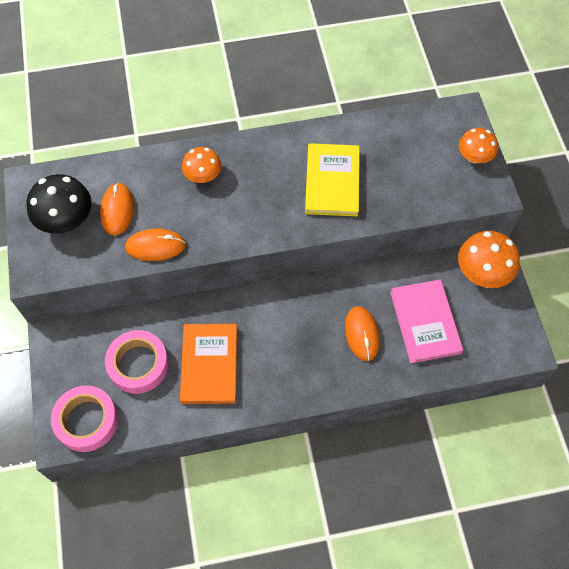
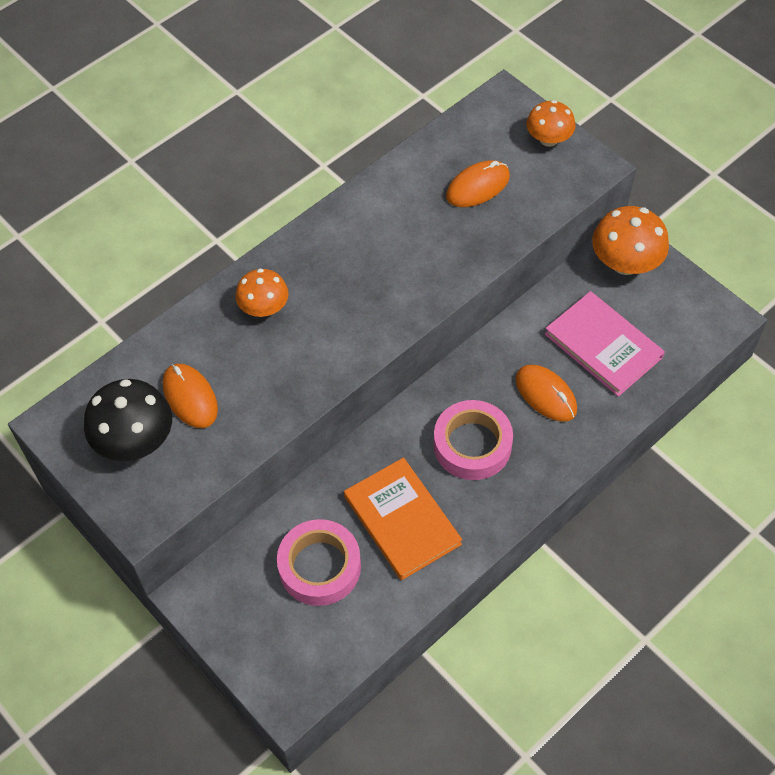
camera: 30 degrees left, 5 degrees down
pink tape [51,385,118,452] -> pink tape moved to [434,400,513,480]
orange mouse [125,229,186,261] -> orange mouse moved to [446,160,510,207]
yellow book [305,143,360,216] -> none

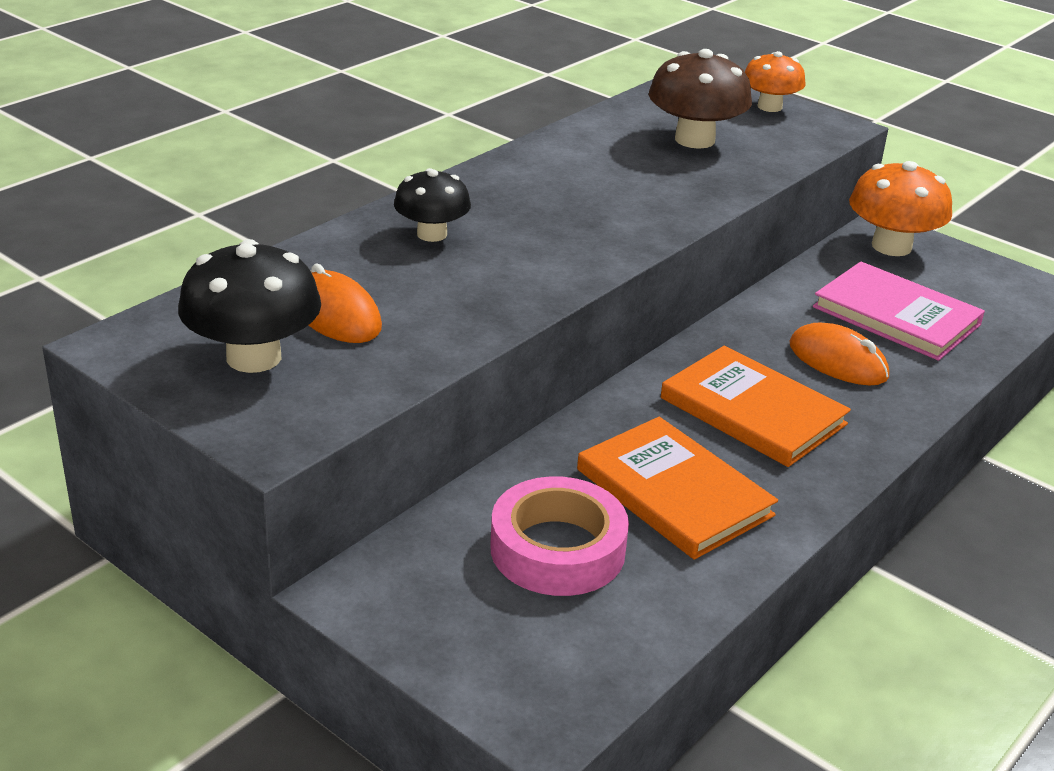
camera: 10 degrees left, 25 degrees down
orange mushroom [235,269,289,317] -> black mushroom [394,168,471,242]
pink tape [434,400,513,480] -> orange book [661,346,851,467]
orange mouse [446,160,510,207] -> brown mushroom [649,49,752,149]

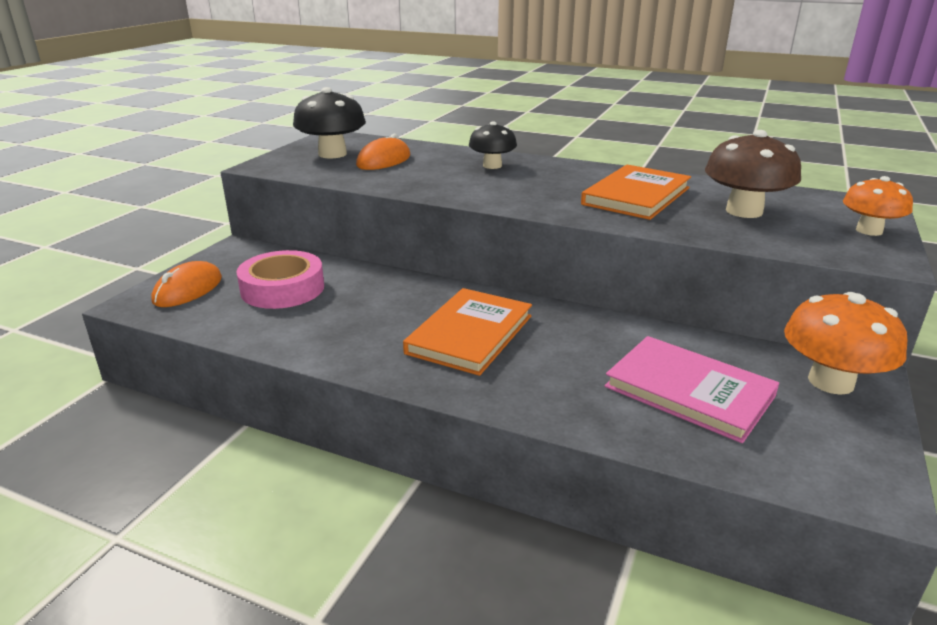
camera: 75 degrees right, 5 degrees down
orange book [577,417,778,560] -> orange book moved to [581,165,691,220]
orange mouse [790,322,889,385] -> orange mouse moved to [151,261,222,307]
pink book [813,261,985,361] -> pink book turned 75 degrees counterclockwise [605,336,779,443]

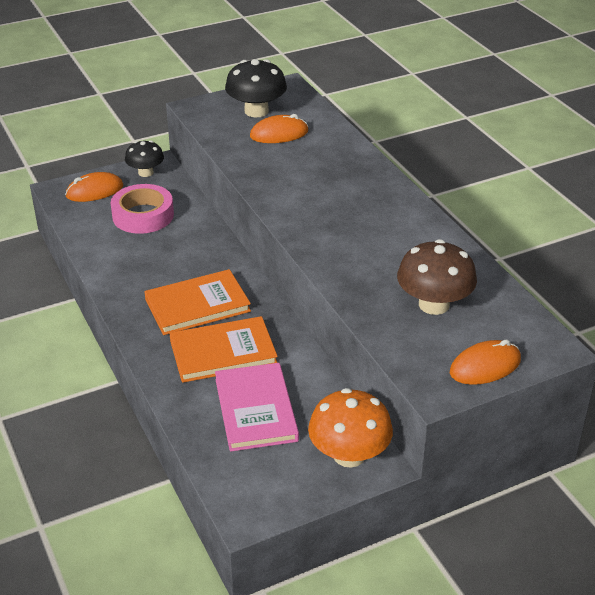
camera: 40 degrees right, 10 degrees up
black mushroom [469,121,517,169] -> black mushroom moved to [125,140,164,177]
orange book [581,165,691,220] -> orange book moved to [170,316,278,383]
orange mushroom [843,176,913,236] -> orange mouse [450,340,521,385]

